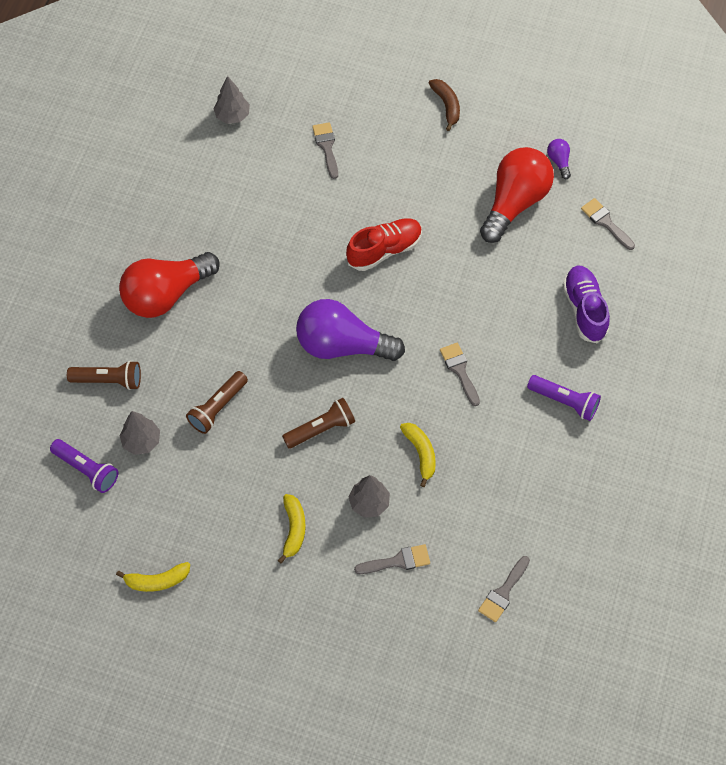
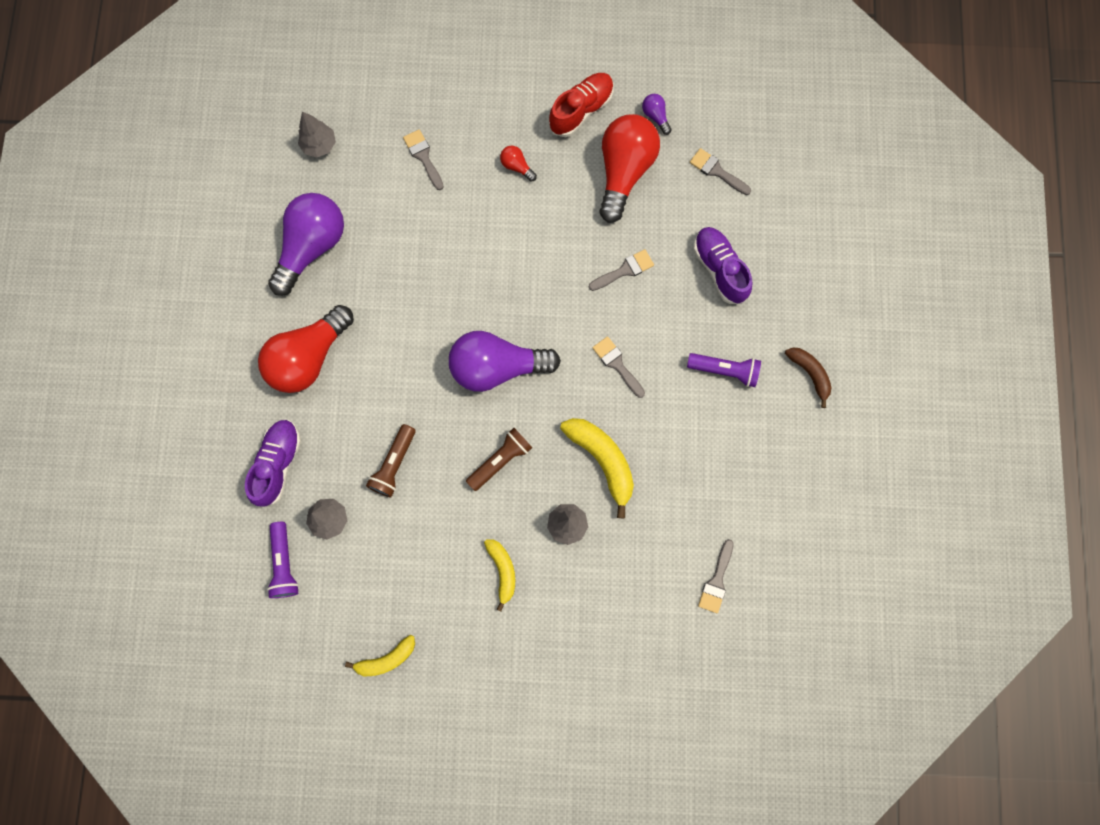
camera: 15 degrees left, 15 degrees up
purple flashlight [50,439,118,493] -> purple flashlight turned 60 degrees clockwise [267,522,299,598]
brown flashlight [67,361,141,390] -> purple shoe [245,420,301,507]
red shoe [346,218,422,271] -> red shoe moved to [549,73,614,137]
grey brush [354,544,430,574] -> grey brush moved to [589,249,654,291]
yellow banana [400,423,436,487] -> yellow banana [560,418,634,518], size x1.61
brown banana [429,79,460,131] -> brown banana moved to [785,348,831,408]
none -> purple light bulb [268,193,344,296]
none -> red light bulb [500,145,537,182]

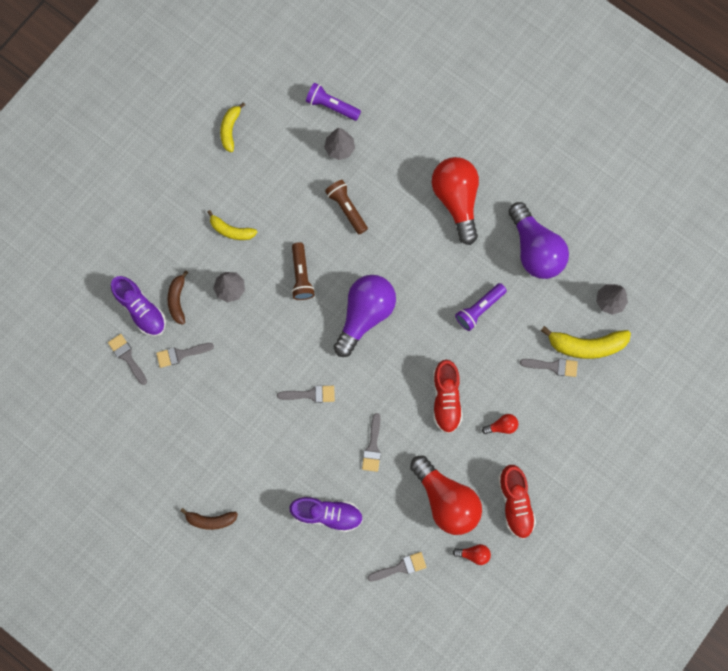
camera: 125 degrees right, 0 degrees up
purple shoe [245,420,301,507] -> purple shoe moved to [111,276,166,336]
yellow banana [560,418,634,518] -> yellow banana moved to [541,326,631,359]
purple light bulb [642,94,671,135] -> red light bulb [453,544,491,565]
purple flashlight [687,353,761,387] -> purple flashlight moved to [455,283,507,331]
none -> grey brush [156,343,214,368]
none -> brown banana [167,270,188,325]
none -> red shoe [433,360,463,434]

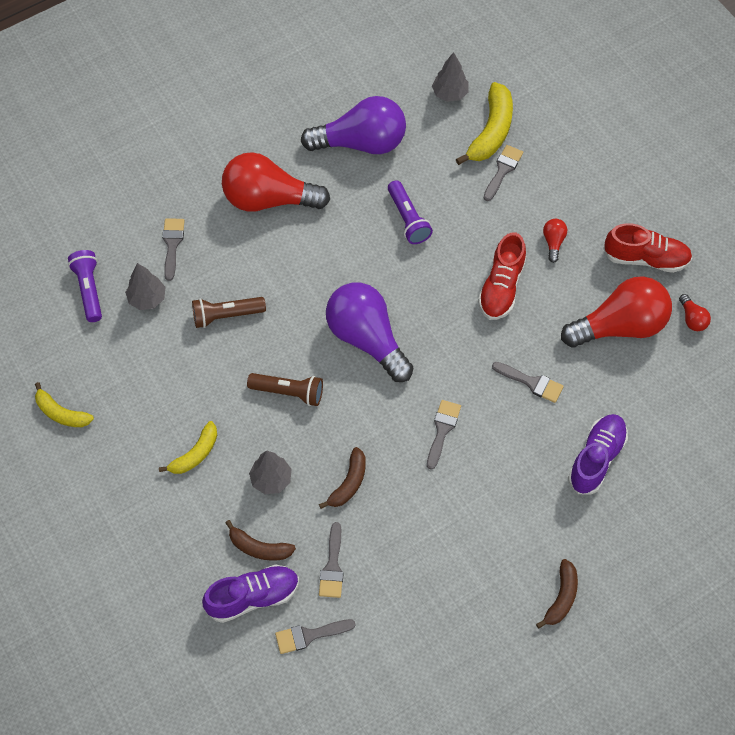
camera: 70 degrees left, 15 degrees down
purple flashlight [306,83,361,121] -> purple flashlight turned 120 degrees clockwise [68,250,102,322]
grey brush [368,552,426,581] -> grey brush moved to [162,218,185,281]
red shoe [433,360,463,434] -> red shoe turned 90 degrees clockwise [478,232,526,320]
red light bulb [453,544,491,565] -> red light bulb turned 135 degrees clockwise [679,294,711,331]
none -> brown banana [319,447,366,509]

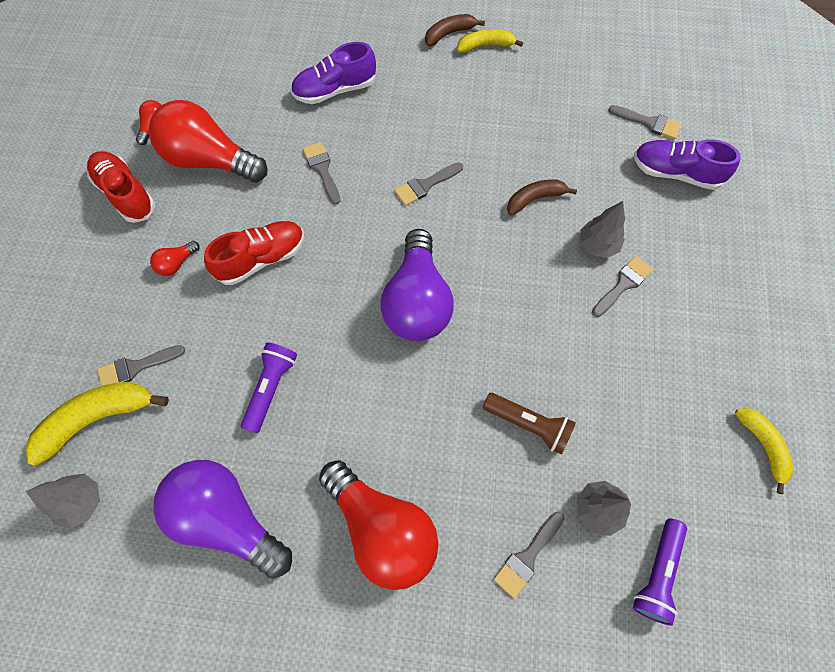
camera: 140 degrees left, 5 degrees up
yellow banana [159,421,217,474] -> yellow banana moved to [457,29,523,53]
brown banana [225,520,296,561] -> none
brown flashlight [247,373,323,406] -> none
grey brush [319,522,344,598] -> grey brush moved to [592,256,653,317]

